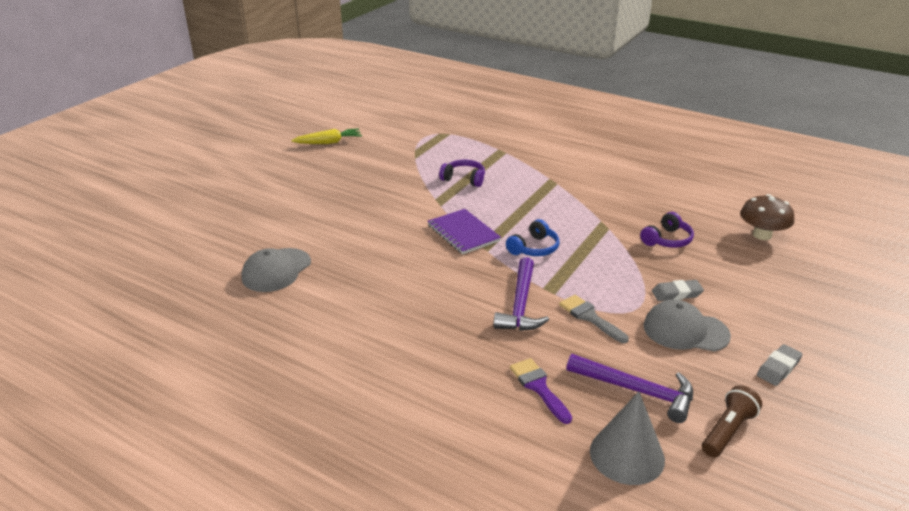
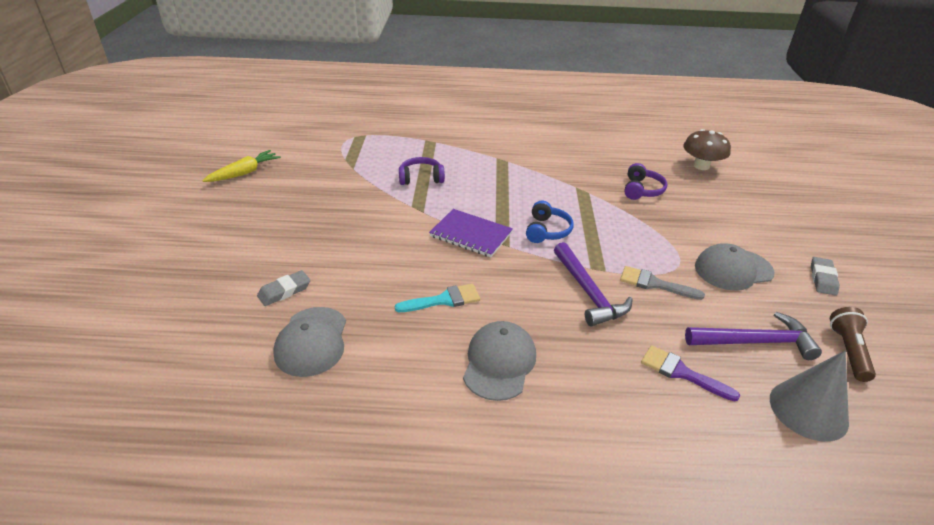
camera: 30 degrees left, 5 degrees up
grey eraser [652,280,704,301] -> grey eraser moved to [257,270,311,306]
none -> turquoise brush [395,284,480,312]
none -> grey cap [463,321,536,401]

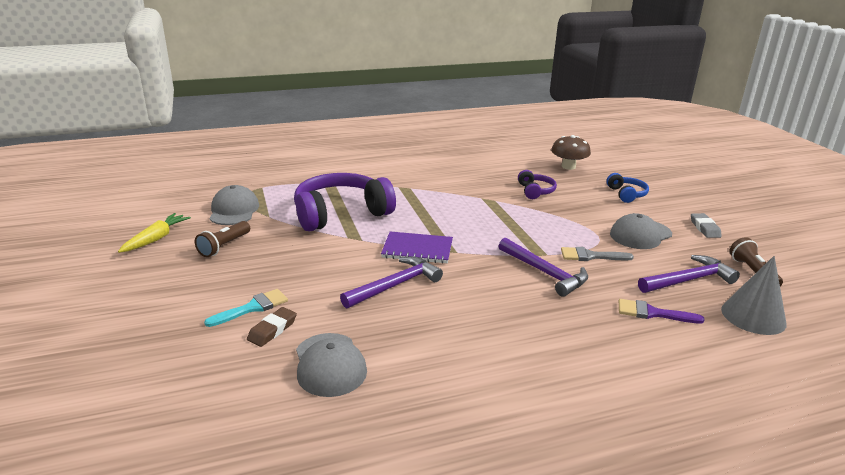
camera: 20 degrees left, 10 degrees down
grey eraser [257,270,311,306] -> brown eraser [247,307,297,347]
turquoise brush [395,284,480,312] -> turquoise brush moved to [204,289,288,327]
purple headphones [399,157,445,185] -> purple headphones [294,173,396,231], size x2.13
grey cap [463,321,536,401] -> grey cap moved to [209,185,259,225]
blue headphones [526,201,574,243] -> blue headphones moved to [607,173,649,203]
none -> brown flashlight [195,221,250,257]
none -> purple hammer [340,257,443,308]

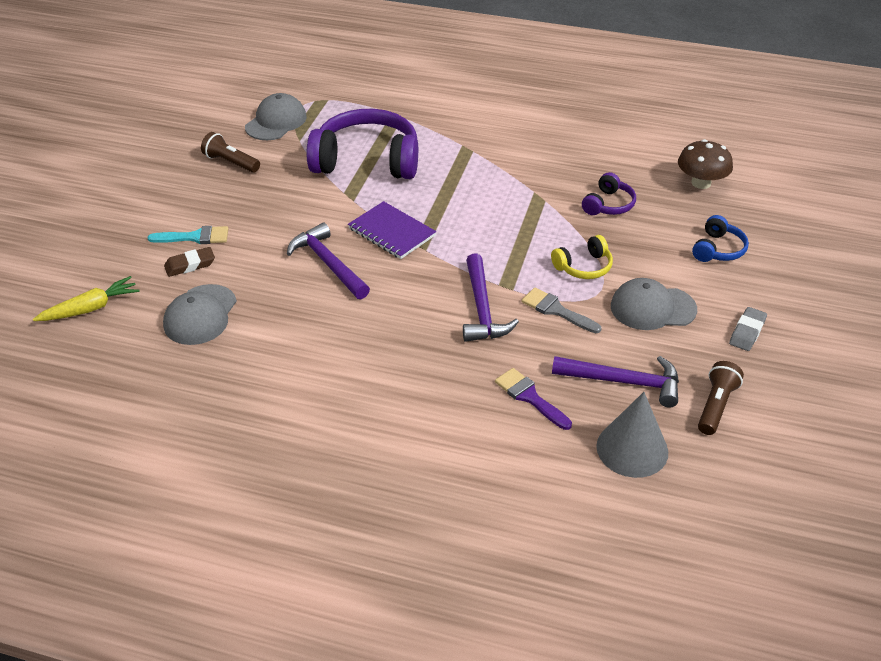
camera: 35 degrees right, 15 degrees up
yellow carrot [118,213,191,253] -> yellow carrot moved to [33,276,140,321]
brown flashlight [195,221,250,257] -> brown flashlight turned 60 degrees clockwise [201,132,260,173]
purple hammer [340,257,443,308] -> purple hammer turned 120 degrees counterclockwise [287,223,370,299]
none -> yellow headphones [551,235,613,279]

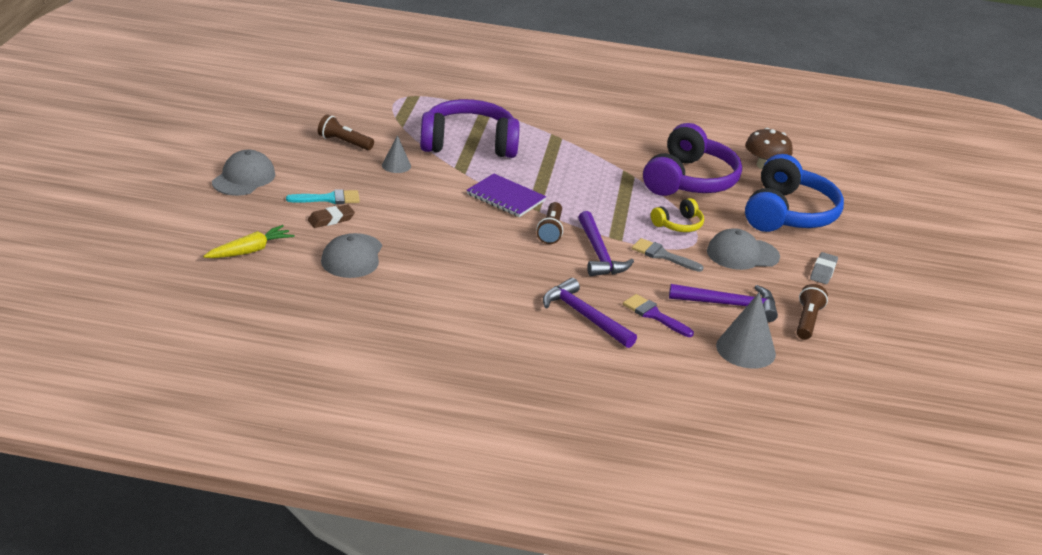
camera: 10 degrees left, 10 degrees down
grey cap [245,93,307,140] -> grey cap moved to [212,150,275,196]
purple hammer [287,223,370,299] -> purple hammer moved to [543,278,637,348]
purple headphones [582,172,636,215] -> purple headphones [643,123,742,196], size x2.13
blue headphones [692,215,749,262] -> blue headphones [745,154,844,232], size x2.13
none -> grey cone [382,135,411,173]
none -> brown flashlight [536,202,563,244]

